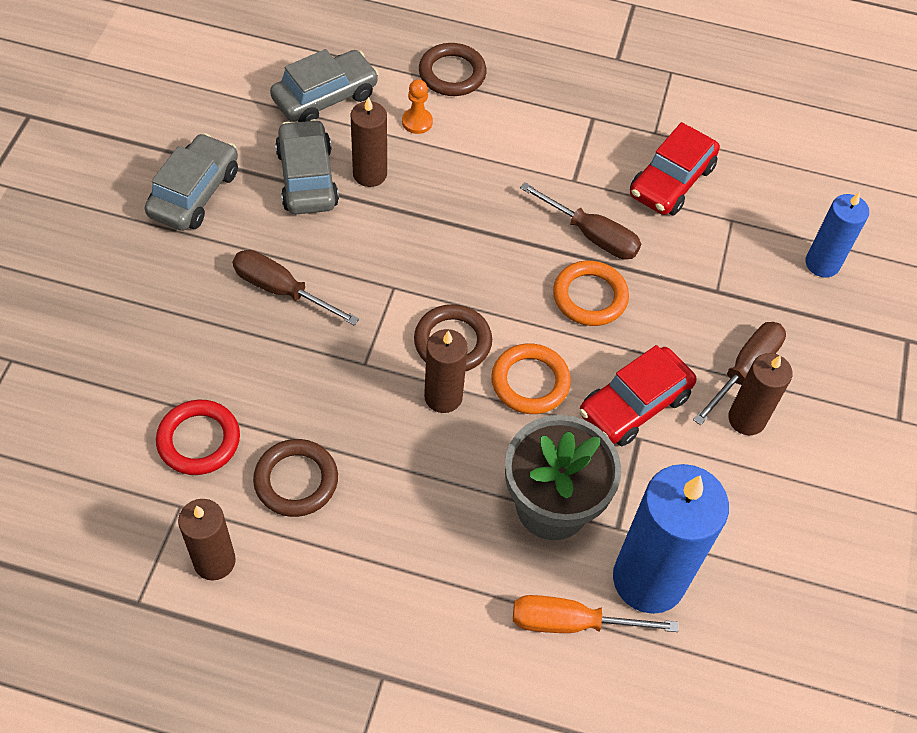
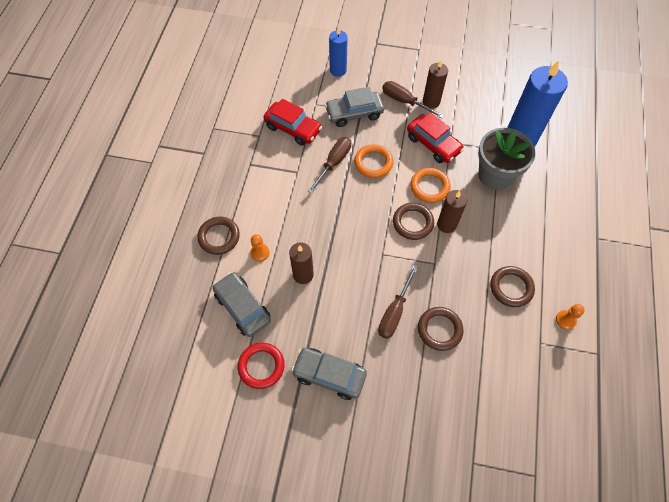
camera: 90 degrees left, 5 degrees up
red ring [156,400,240,475] -> red ring moved to [238,343,285,389]
brown candle [178,499,236,580] -> orange pawn [556,304,584,330]
grey car [275,119,339,214] -> grey car moved to [325,87,384,127]
orange screwdriver [513,595,678,633] -> none
none -> brown ring [418,307,463,351]

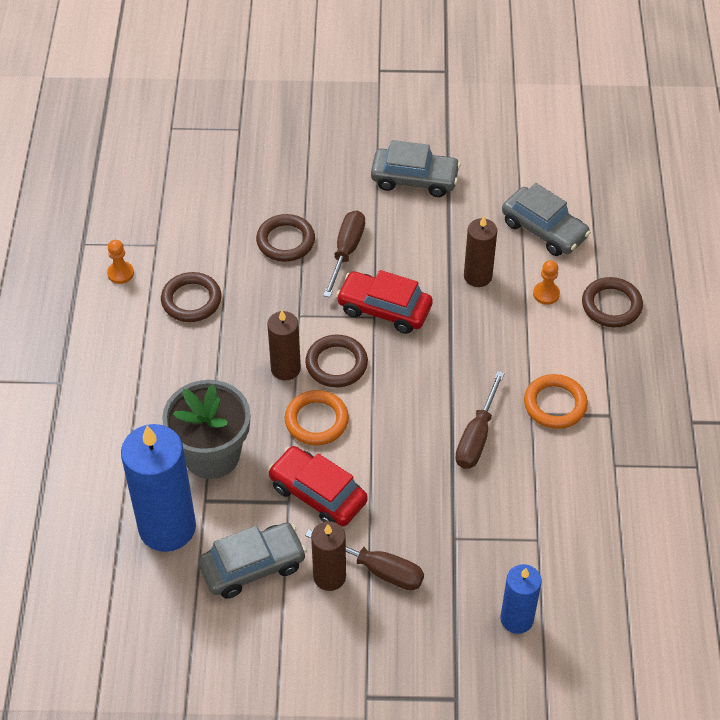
camera: 170 degrees right, 10 degrees down
red ring [238,343,285,389] -> none
red car [263,99,322,146] -> red car moved to [336,270,433,334]
grey car [325,87,384,127] -> grey car moved to [198,522,307,599]
orange ring [354,144,394,178] -> orange ring moved to [524,374,588,429]

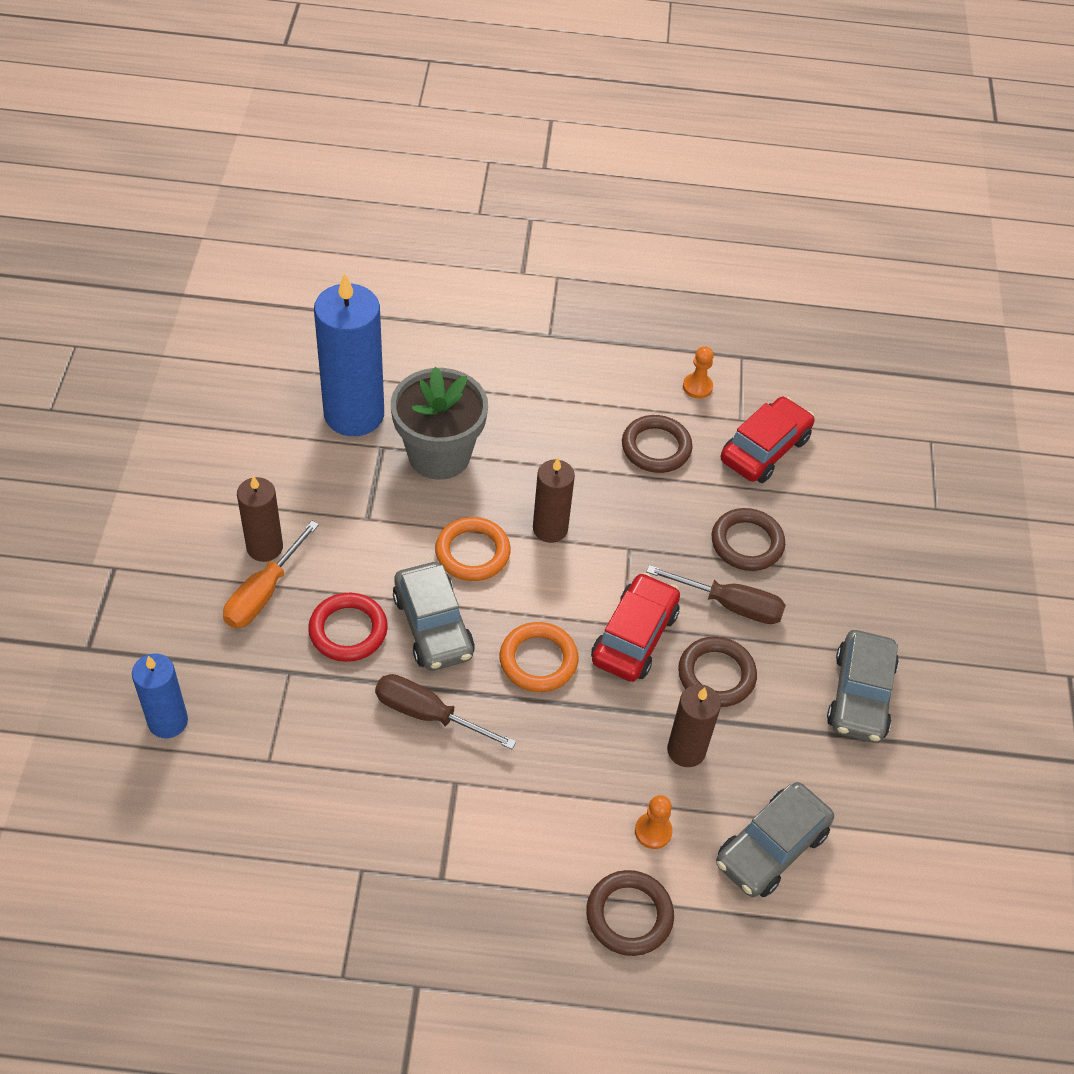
camera: 90 degrees right, 0 degrees up
grey car [198,522,307,599] -> grey car moved to [393,562,475,671]
red car [268,446,368,527] -> red car moved to [721,397,815,483]
brown ring [305,335,368,387] -> brown ring moved to [678,636,757,707]
brown screwdriver [305,529,424,590] -> orange screwdriver [223,521,319,628]
orange ring [524,374,588,429] -> orange ring moved to [500,622,579,692]
none -> red ring [308,593,388,662]

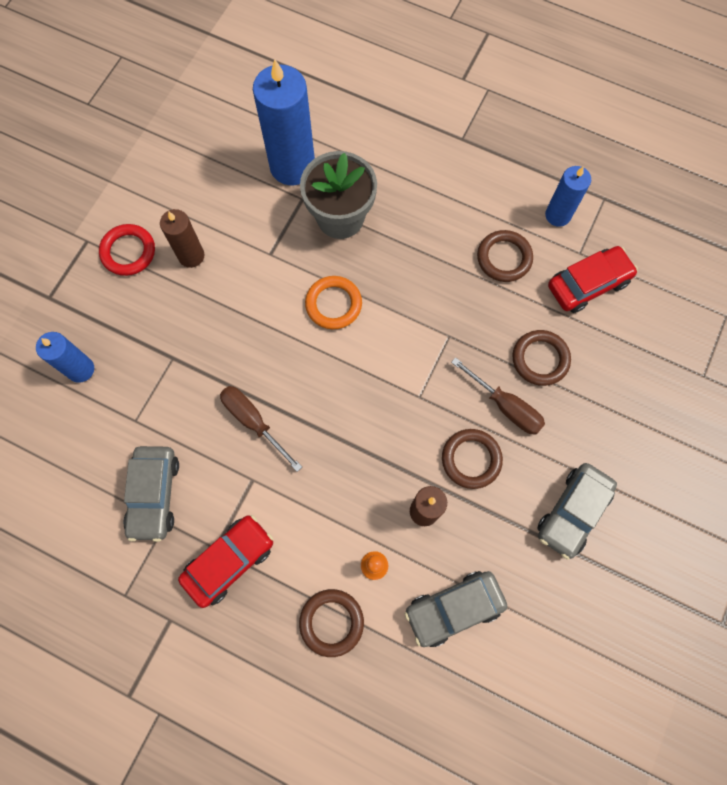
camera: 25 degrees right, 20 degrees up
orange screwdriver [223,521,319,628] -> none
red ring [308,593,388,662] -> red ring moved to [99,224,155,276]
grey car [393,562,475,671] -> grey car moved to [123,446,179,542]
orange ring [500,622,579,692] -> none
brown candle [533,458,575,543] -> none
red car [591,573,680,682] -> red car moved to [178,515,273,608]
orange pawn [683,346,714,399] -> blue candle [545,166,591,227]

